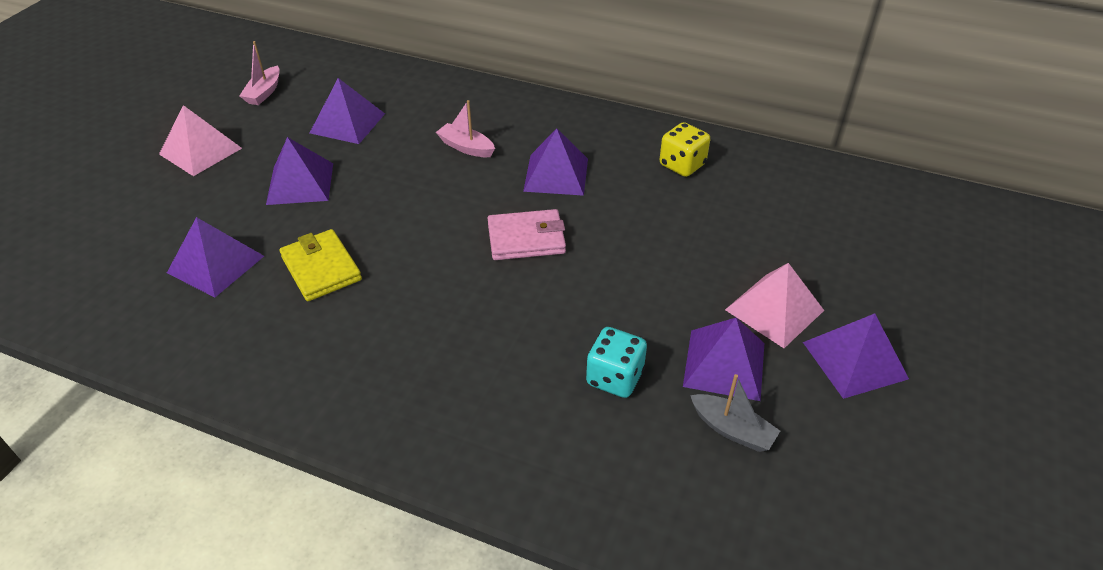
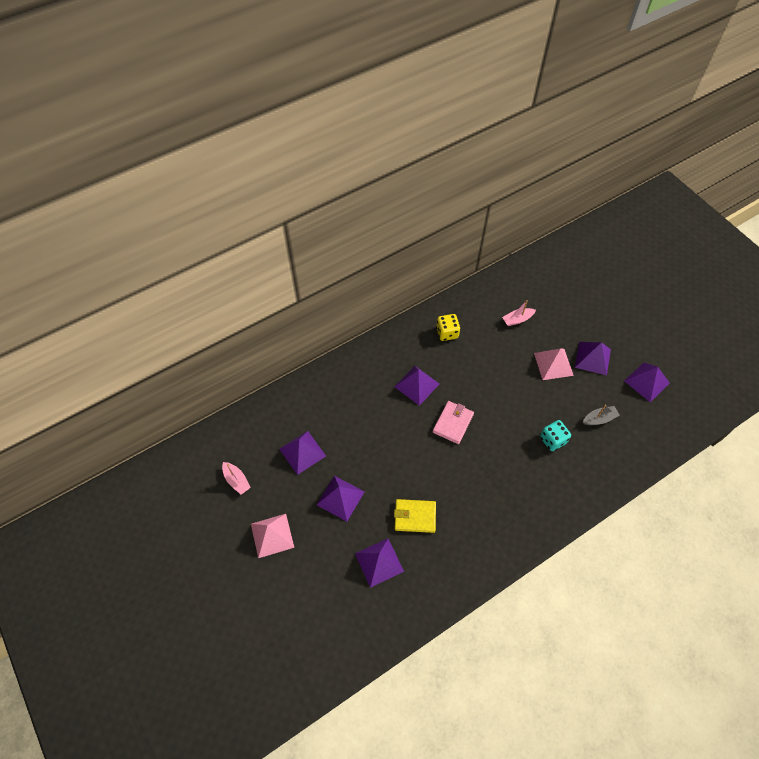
camera: 55 degrees left, 15 degrees up
pink boat [436,100,495,157] -> pink boat moved to [502,300,536,326]
purple pyramid [683,318,764,401] -> purple pyramid moved to [624,363,670,402]

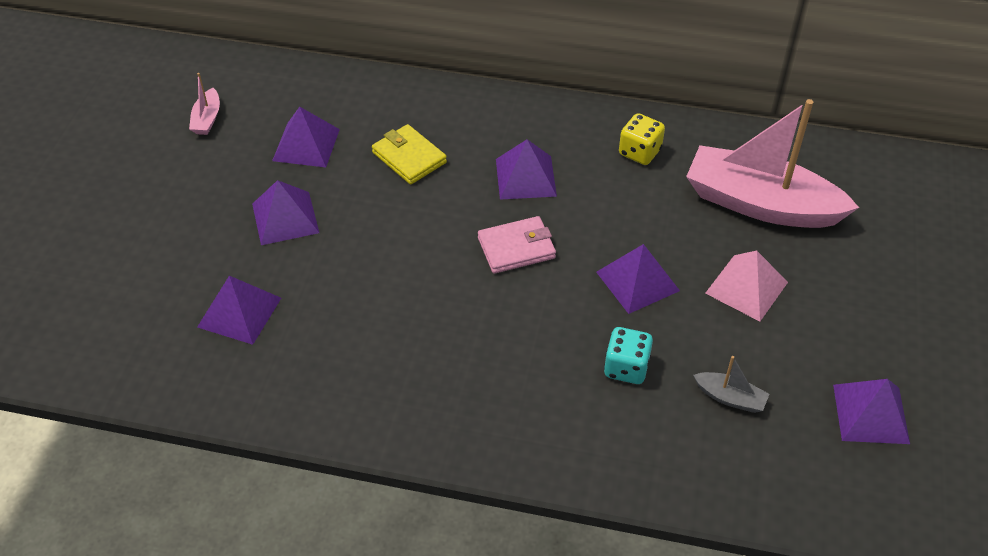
camera: 45 degrees right, 10 degrees down
pink pyramid [251,514,294,558] -> none
yellow wallet [394,499,436,533] -> yellow wallet moved to [372,124,447,185]
pink boat [502,300,536,326] -> pink boat [686,99,859,228], size x2.50
purple pyramid [575,342,611,375] -> purple pyramid moved to [596,244,680,314]

